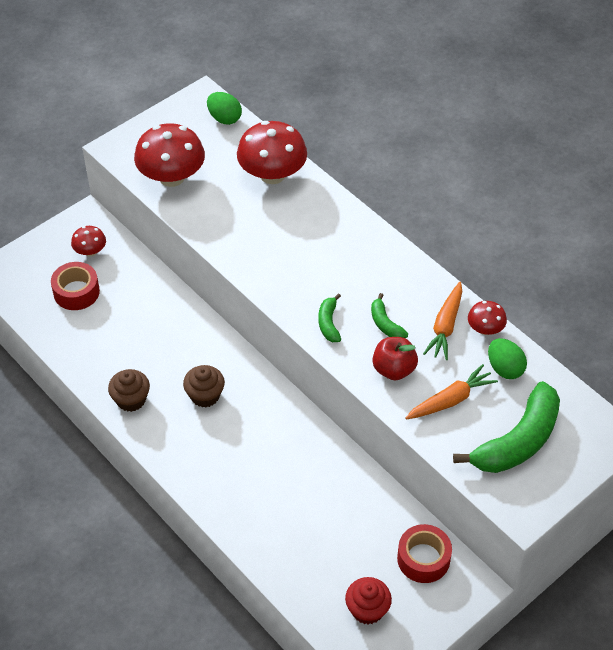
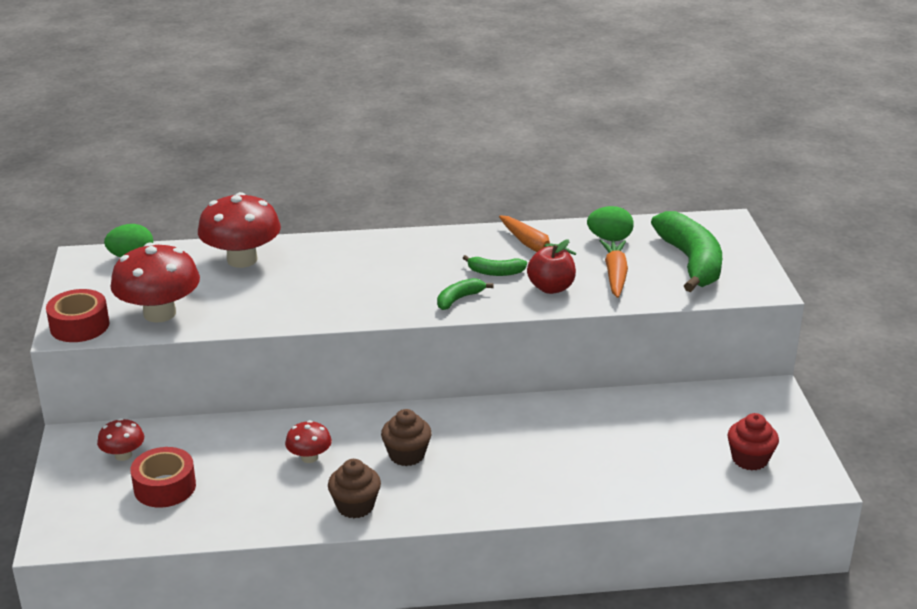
camera: 55 degrees left, 20 degrees down
green banana [318,293,341,342] -> green banana turned 105 degrees clockwise [437,278,493,310]
red tape [397,524,452,583] -> red tape moved to [46,289,109,342]
red mushroom [468,301,507,335] -> red mushroom moved to [285,420,332,463]

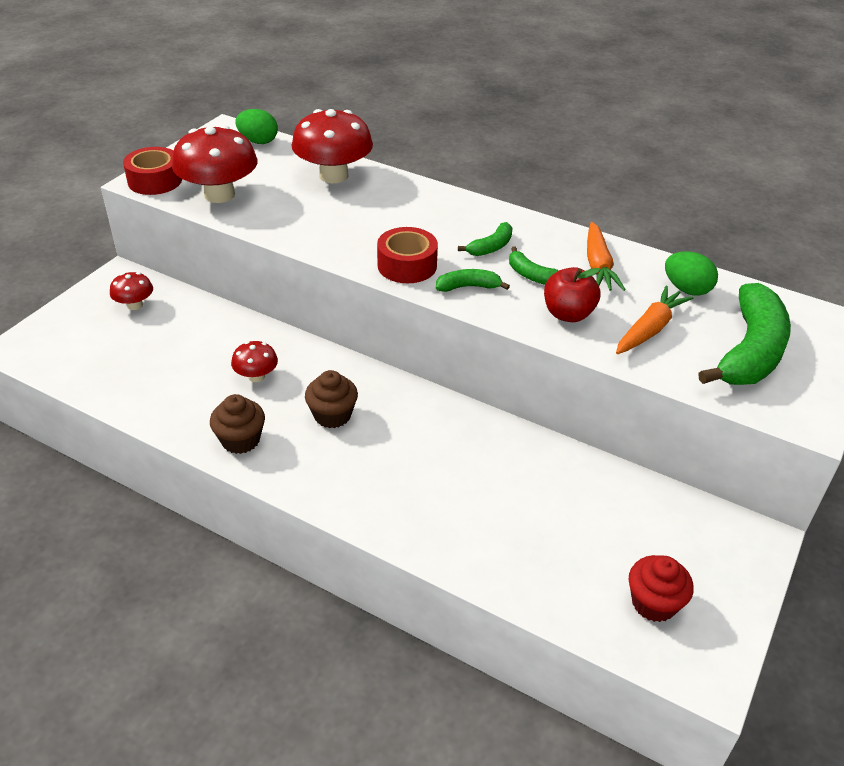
camera: 35 degrees right, 10 degrees up
red tape [130,447,196,508] -> red tape moved to [377,227,438,283]
none -> green banana [458,222,513,256]

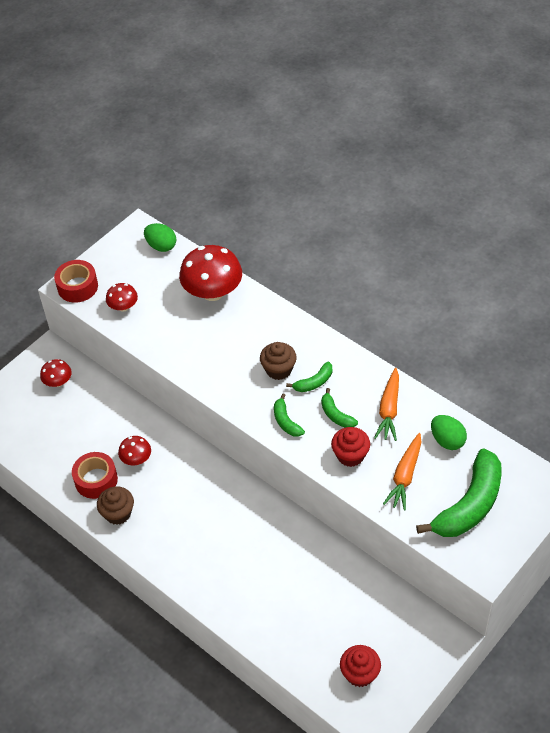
camera: 15 degrees right, 10 degrees up
red mushroom [172,125,257,203] -> red mushroom [106,283,138,312], size x0.51
brown cupcake [305,370,358,428] -> brown cupcake moved to [260,342,297,380]
red tape [377,227,438,283] -> red tape moved to [72,452,118,499]
green banana [436,269,510,292] -> green banana turned 120 degrees counterclockwise [274,394,305,437]
red apple [544,267,601,322] -> red cupcake [331,427,370,467]
orange carrot [616,286,693,354] -> orange carrot turned 150 degrees clockwise [383,433,421,510]

